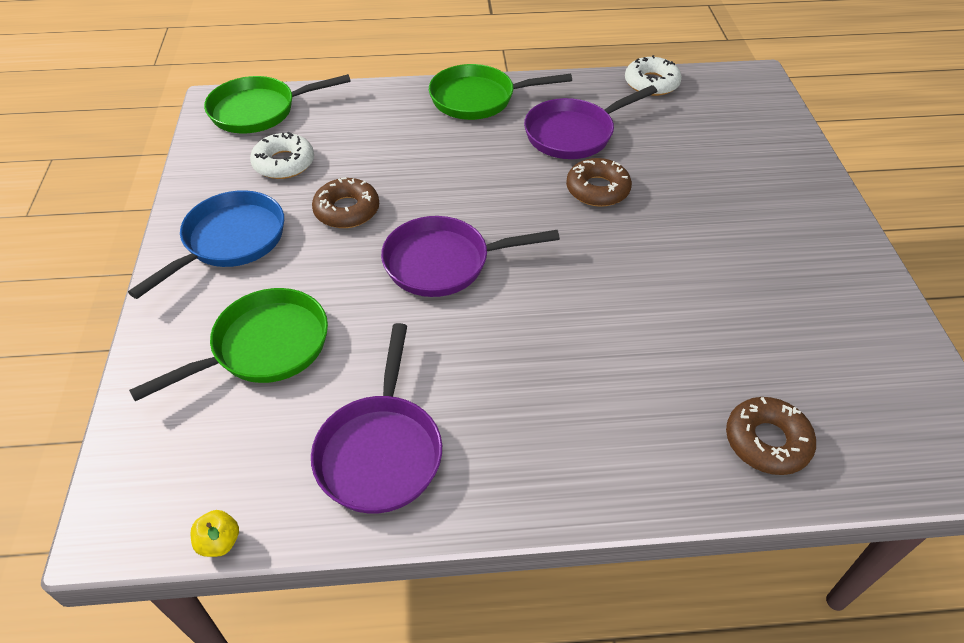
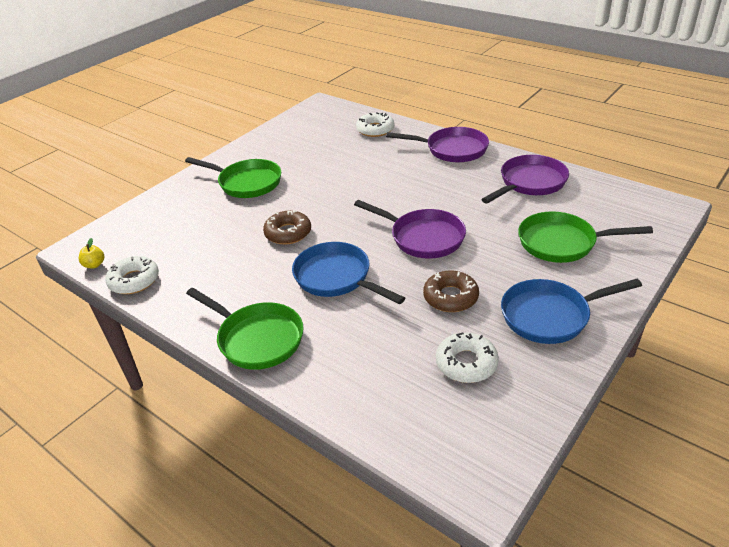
camera: 135 degrees left, 10 degrees down
yellow apple [190,510,239,557] -> yellow apple moved to [79,238,104,268]
green pan [204,74,351,134] -> green pan moved to [185,157,281,198]
purple pan [524,85,657,159] -> purple pan moved to [386,127,489,162]
brown donut [726,397,816,475] -> white donut [356,112,394,137]
none -> blue pan [292,242,405,304]

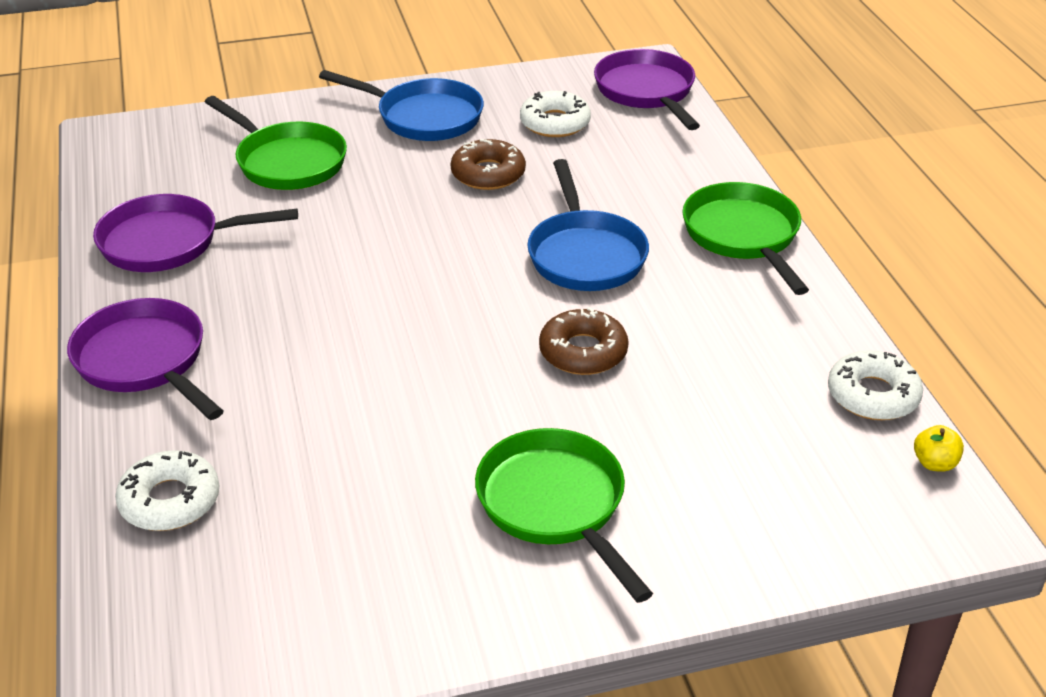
camera: 145 degrees left, 0 degrees up
purple pan [354,200,466,259] -> purple pan moved to [594,49,700,130]

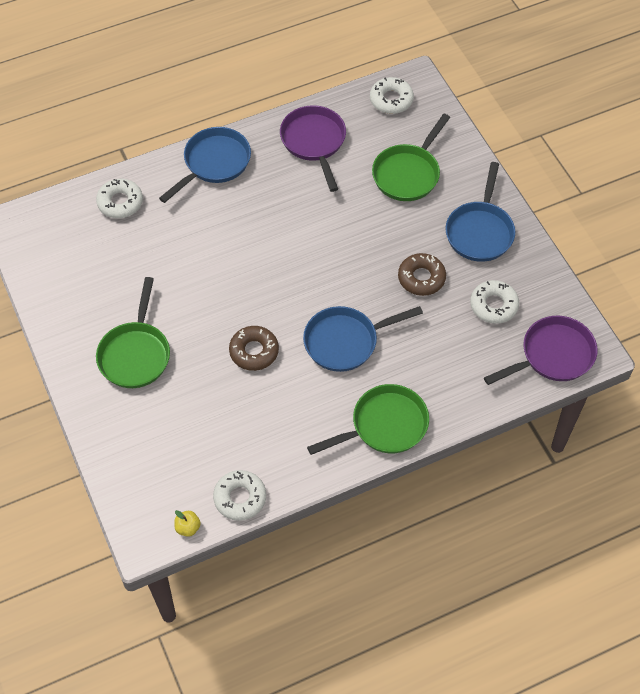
camera: 80 degrees right, 20 degrees up
purple pan [67,298,223,420] -> blue pan [159,127,251,203]
green pan [475,428,653,603] -> green pan turned 135 degrees clockwise [96,277,170,388]
none -> white donut [370,77,414,114]

